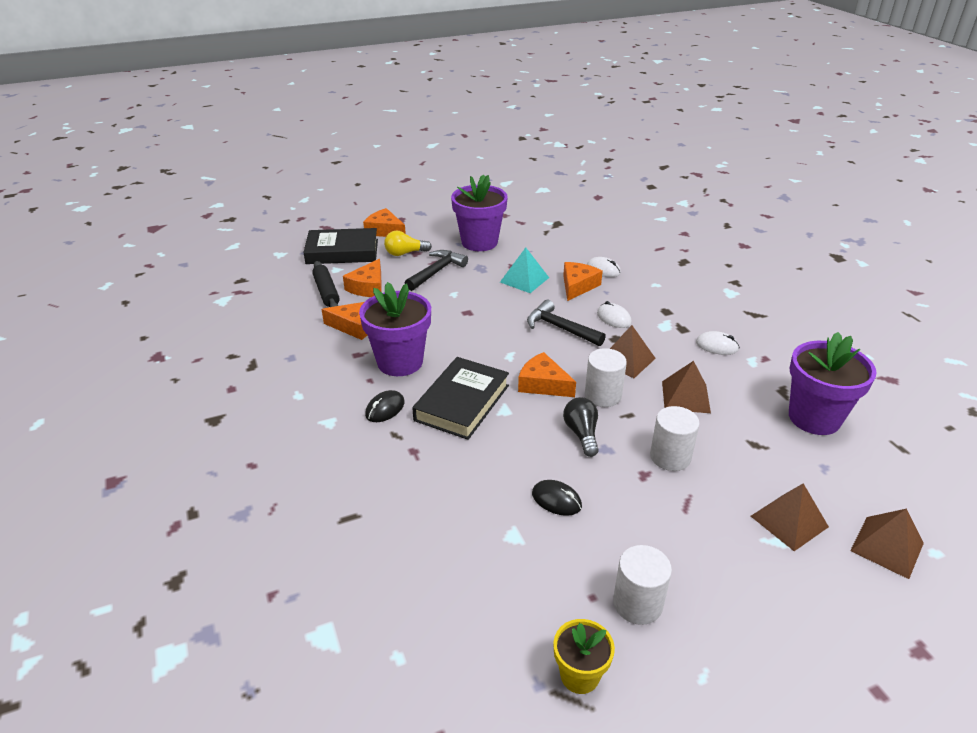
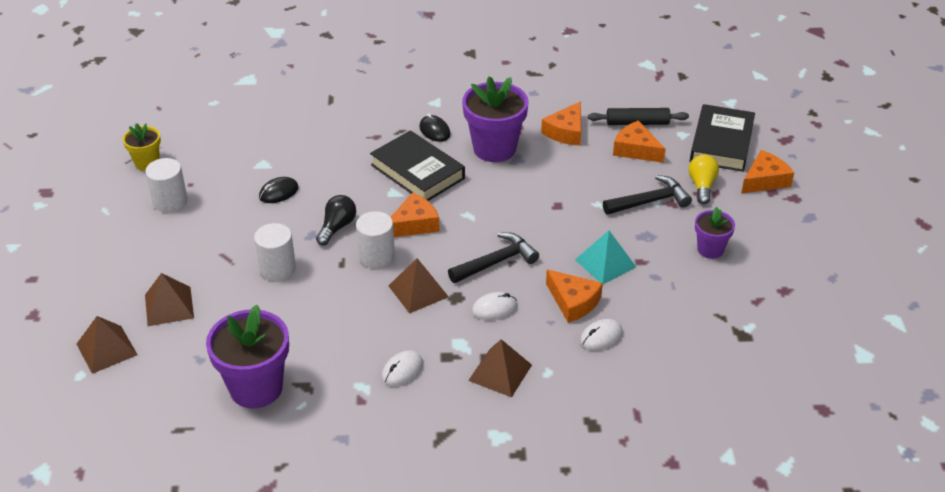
camera: 110 degrees right, 5 degrees up
black hammer [405,250,468,291] -> black hammer turned 75 degrees counterclockwise [603,175,692,215]
purple flower pot [451,175,508,251] -> purple flower pot [695,207,735,259], size x0.55
black light bulb [563,397,599,457] -> black light bulb turned 75 degrees counterclockwise [316,195,356,245]
brown pyramid [662,361,711,413] -> brown pyramid moved to [468,339,532,397]

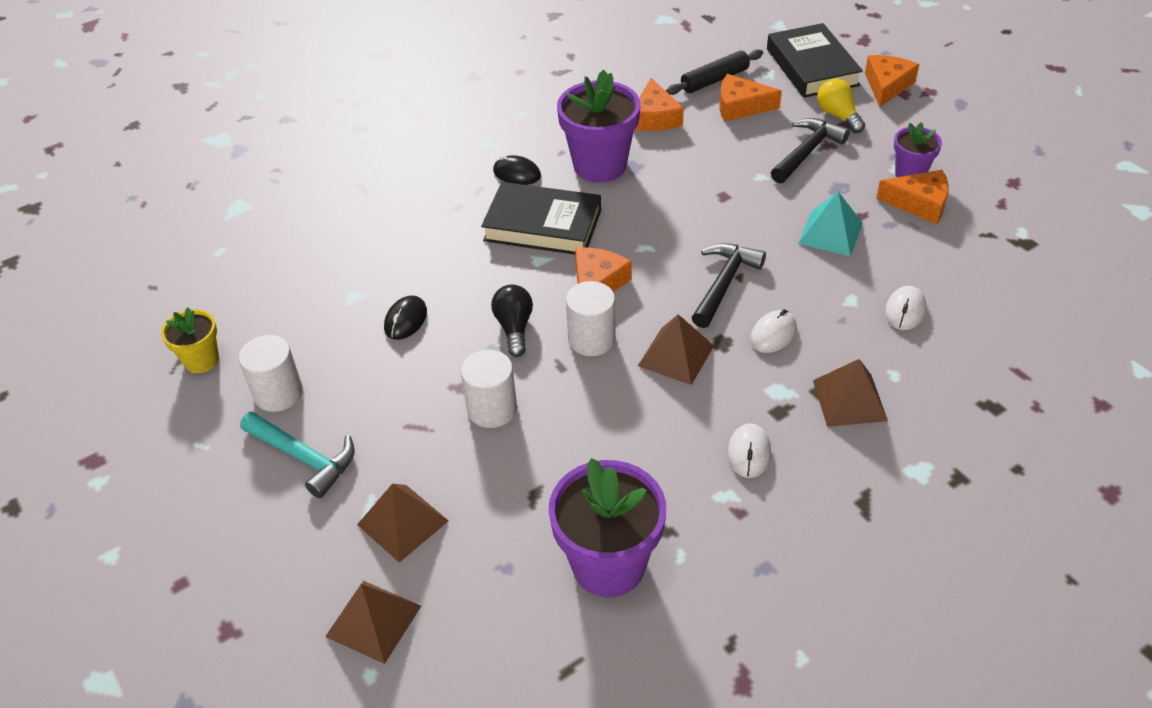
camera: 30 degrees left, 5 degrees up
orange cheese [546,269,603,323] -> orange cheese moved to [876,170,949,224]
none -> turquoise hammer [240,411,355,498]

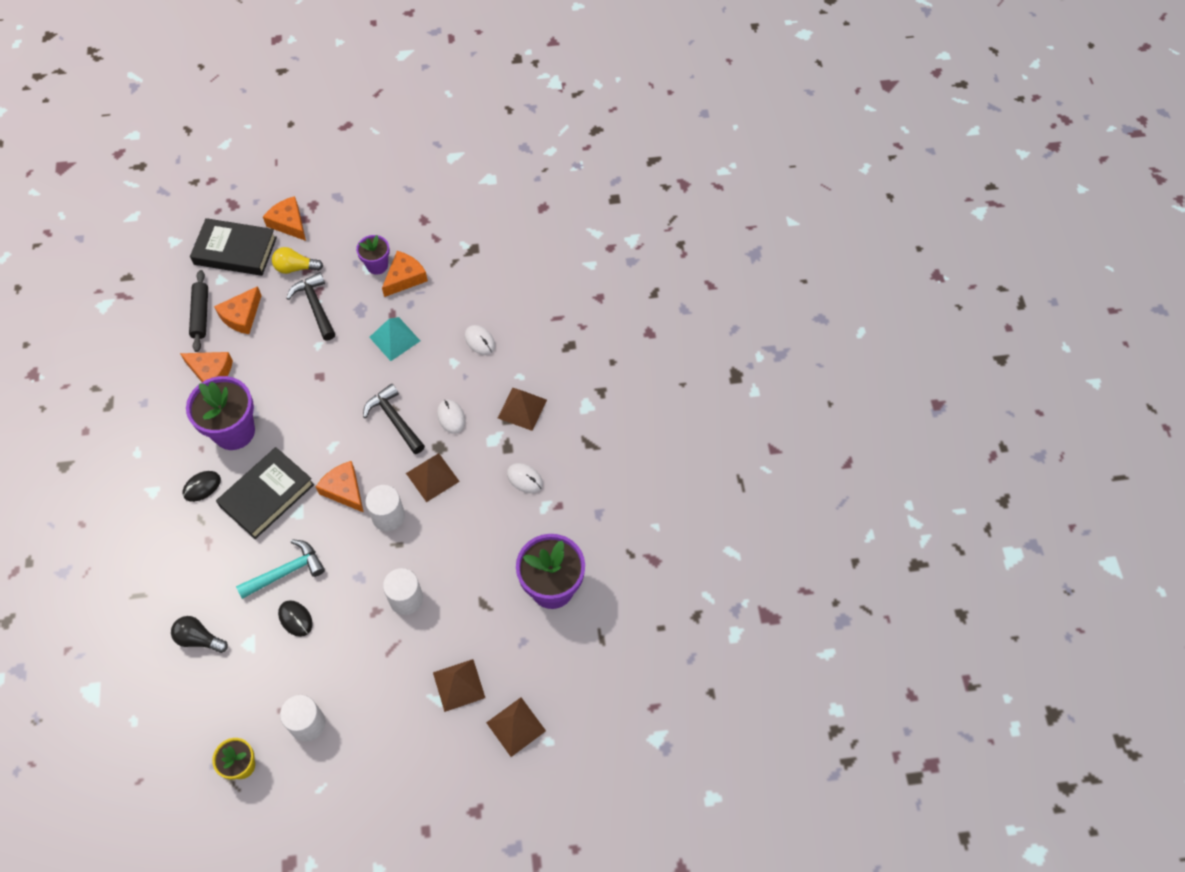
camera: 65 degrees left, 15 degrees up
turquoise hammer [240,411,355,498] -> turquoise hammer moved to [236,539,325,599]
black light bulb [491,284,533,357] -> black light bulb moved to [171,616,228,653]

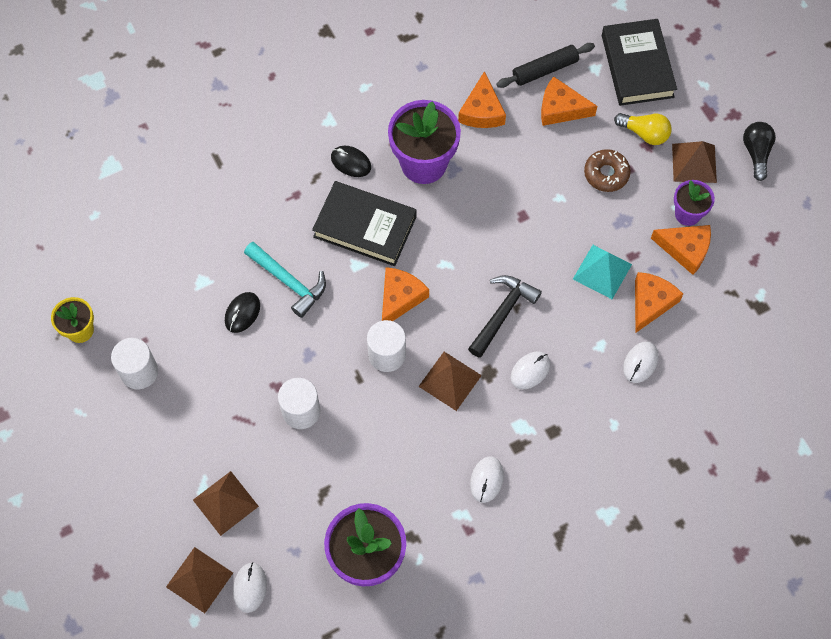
camera: 70 degrees right, 5 degrees up
black light bulb [171,616,228,653] -> black light bulb moved to [743,122,776,181]
orange cheese [263,196,306,241] -> orange cheese moved to [635,272,683,333]
yellow light bulb [272,247,323,274] -> yellow light bulb turned 135 degrees clockwise [614,113,672,145]
black hammer [286,272,335,340] -> brown donut [584,149,631,192]
brown pyramid [498,388,547,431] -> brown pyramid moved to [672,141,717,183]
none -> white mouse [233,562,267,613]

